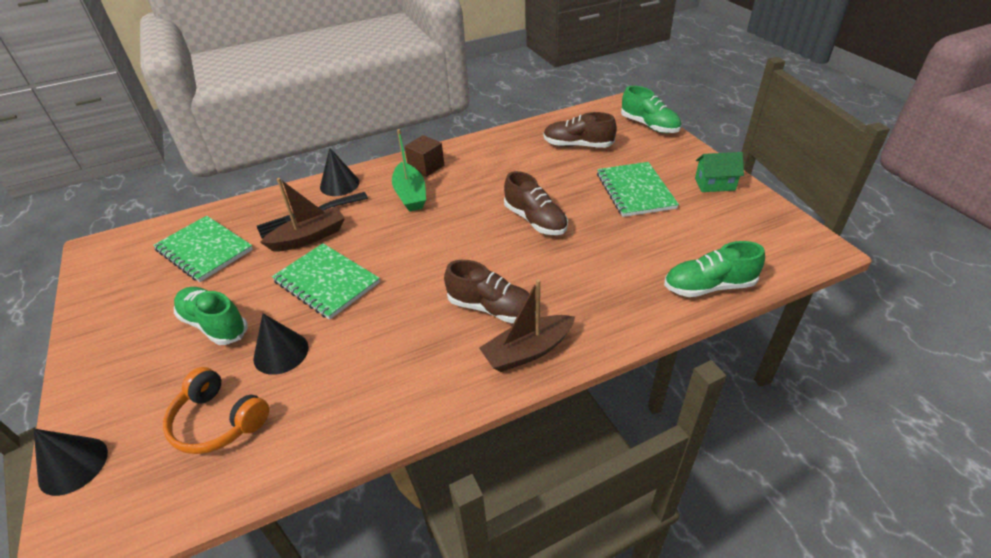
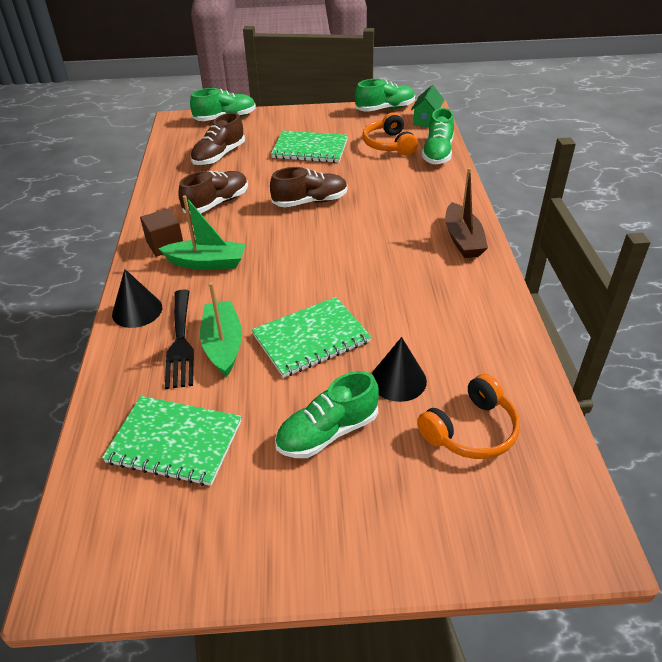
camera: 70 degrees left, 0 degrees up
black cone [34,429,108,496] -> none
green notebook [153,216,253,282] -> green notebook turned 45 degrees clockwise [102,396,242,486]
brown boat [260,178,345,251] -> green boat [200,282,242,377]
brown shoe [444,260,536,323] -> brown shoe moved to [179,171,248,214]
green house [695,152,744,192] -> green house moved to [411,85,444,127]
none -> green shoe [355,79,415,112]
none -> orange headphones [362,112,418,156]

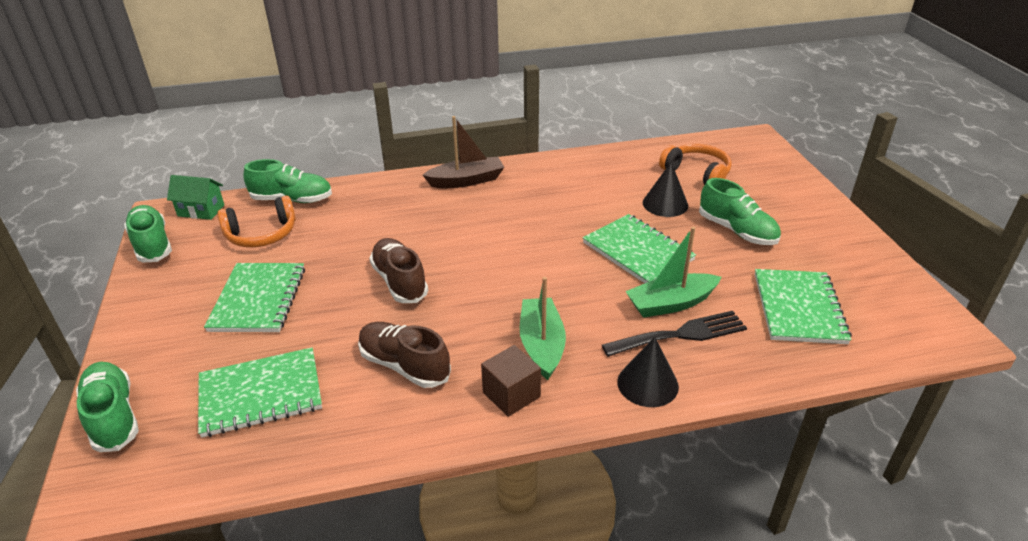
camera: 100 degrees left, 5 degrees down
brown shoe [191,112,245,165] -> green notebook [198,348,322,438]

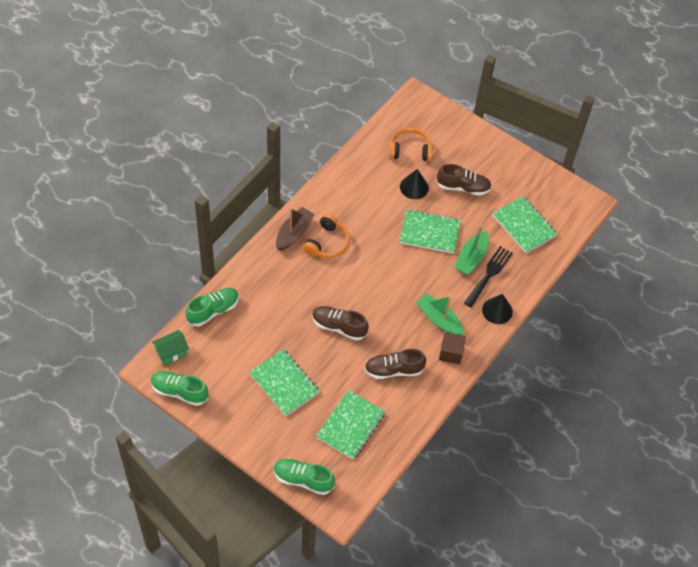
camera: 45 degrees left, 20 degrees up
orange headphones [217,196,296,247] -> orange headphones moved to [303,214,350,258]
green shoe [699,178,781,245] -> brown shoe [436,164,492,196]

